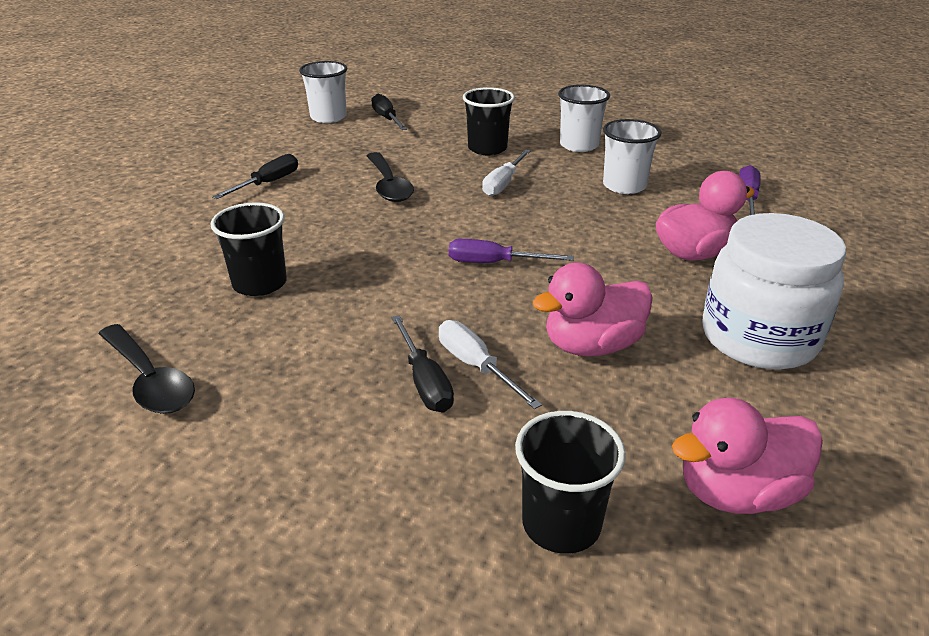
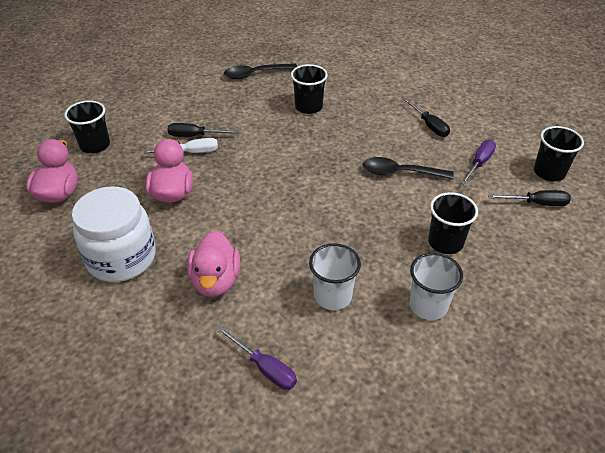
camera: 115 degrees right, 10 degrees up
white cup [299,61,347,123] -> black cup [534,126,584,181]
purple screwdriver [449,239,574,263] -> purple screwdriver moved to [461,140,496,185]
white screwdriver [482,149,531,196] -> none

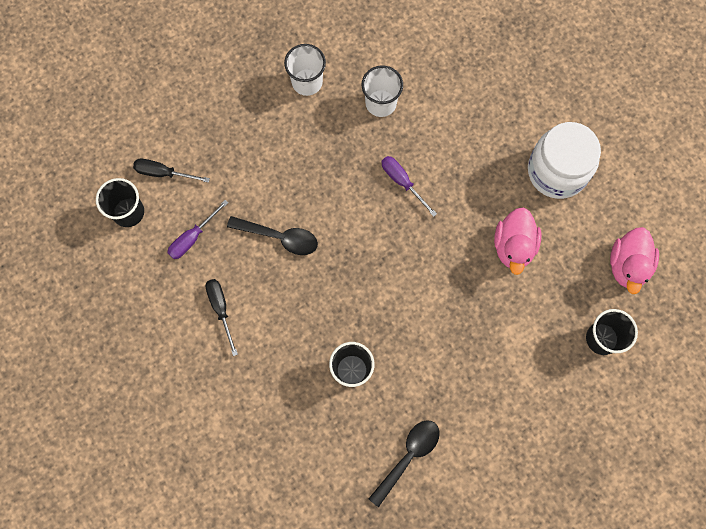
camera: 170 degrees left, 30 degrees up
white screwdriver [144,138,218,154] -> none
black screwdriver [167,123,239,137] -> none
pink duck [187,230,240,297] -> none
purple screwdriver [217,326,297,390] -> purple screwdriver moved to [381,156,437,217]
black spoon [224,63,297,79] -> black spoon turned 45 degrees counterclockwise [368,420,439,507]
black cup [428,192,478,254] -> none

